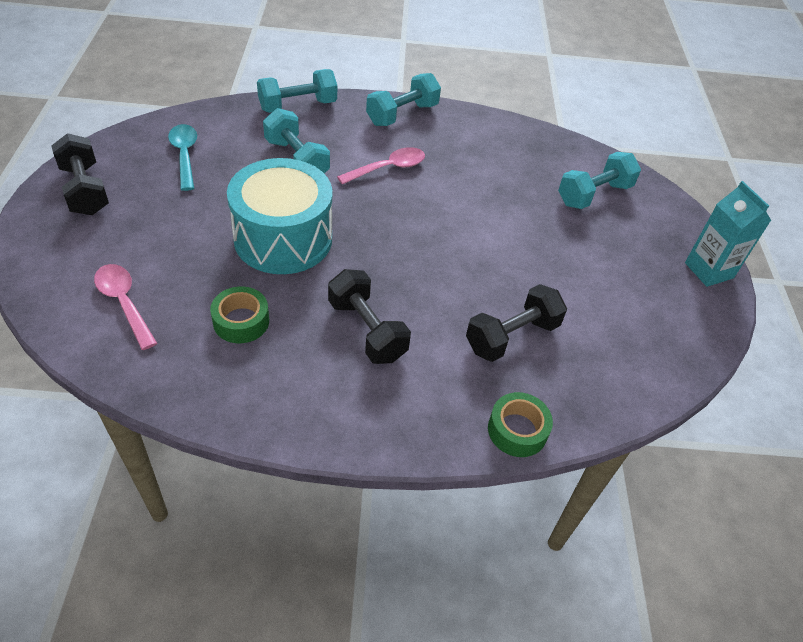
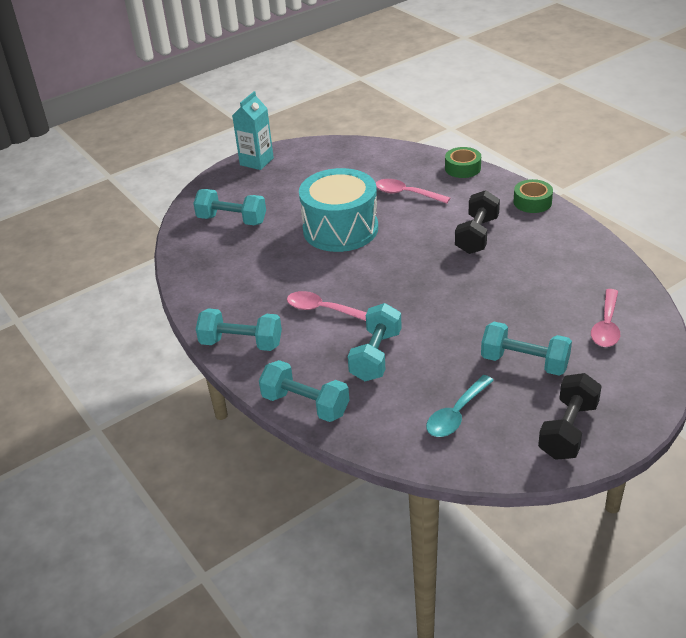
camera: 120 degrees left, 10 degrees down
green tape [210,286,269,343] -> green tape moved to [513,179,553,213]
turquoise drum [227,158,332,274] -> turquoise drum moved to [299,168,378,252]
black dumbbell [466,284,567,362] -> pink spoon [376,179,450,204]
none -> turquoise dumbbell [481,322,572,375]

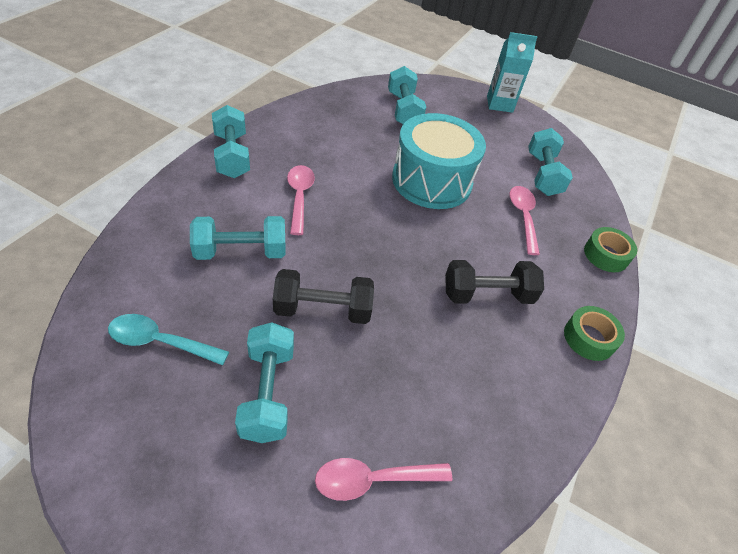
camera: 55 degrees right, 10 degrees up
turquoise dumbbell [259,360,349,422] -> turquoise dumbbell moved to [528,128,573,196]
black dumbbell [538,373,602,460] -> black dumbbell moved to [273,269,374,324]

